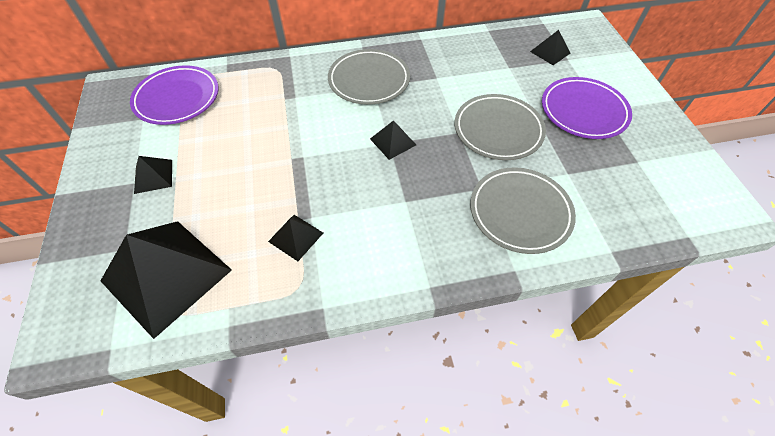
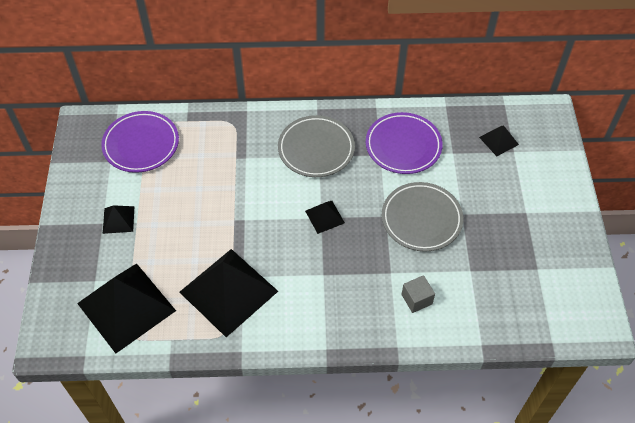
camera: 10 degrees right, 0 degrees up
black pyramid [268,215,323,261] -> black pyramid [179,249,278,337], size x2.21
grey plate [470,167,576,254] -> grey cube [401,275,435,313]
purple plate [542,77,632,139] -> purple plate moved to [366,112,443,174]

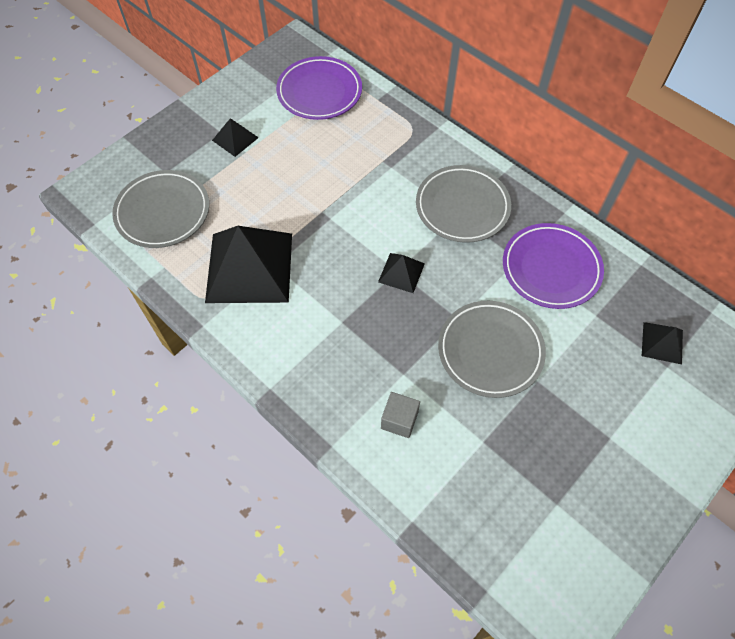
camera: 45 degrees right, 5 degrees up
black pyramid [77,263,176,353] -> grey plate [112,170,209,248]

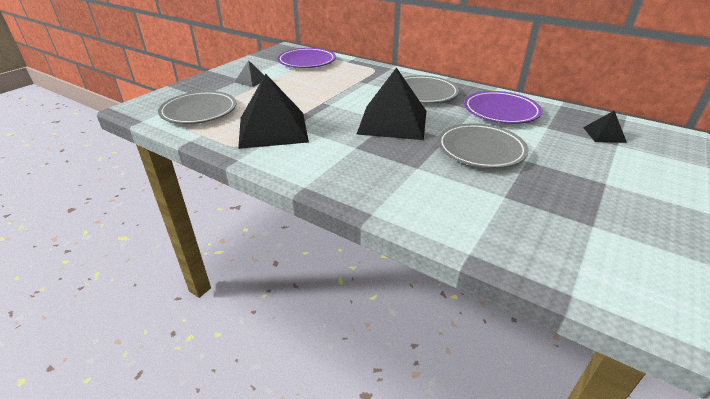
camera: 10 degrees left, 25 degrees down
black pyramid [378,253,425,293] -> black pyramid [356,67,426,140], size x2.21
grey cube [381,392,420,438] -> none

